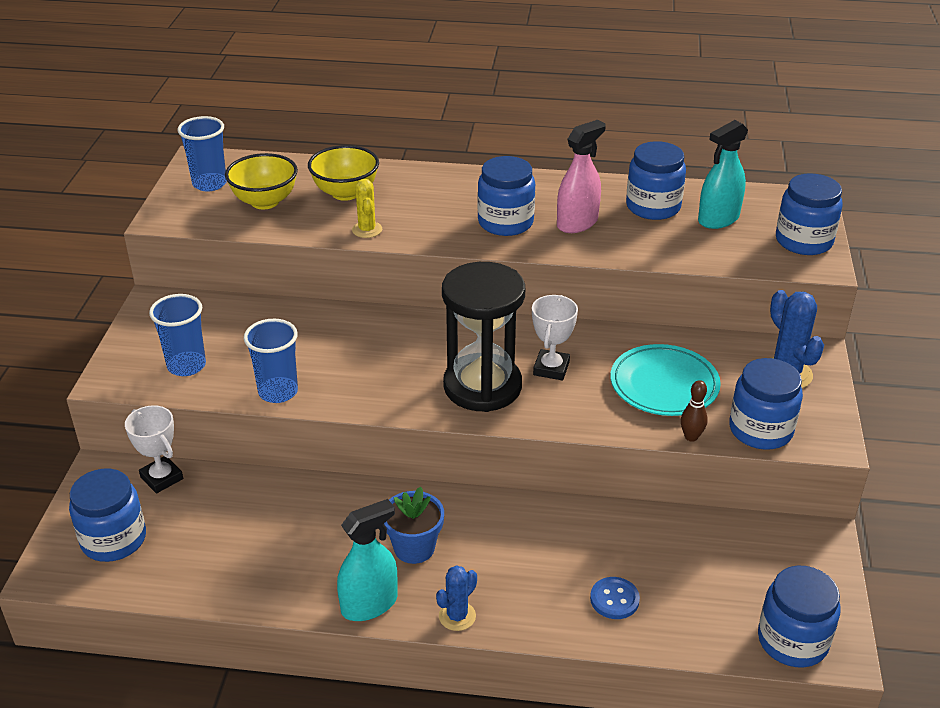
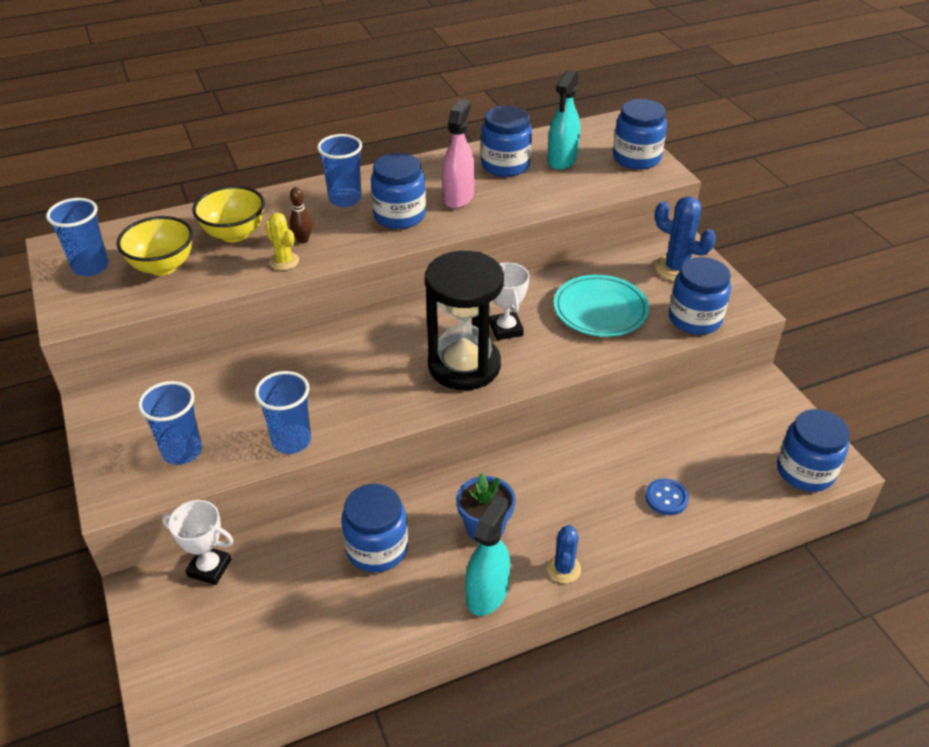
camera: 30 degrees left, 5 degrees up
blue jar [69,469,146,562] -> blue jar moved to [341,484,408,572]
brown bowling pin [681,380,708,442] -> brown bowling pin moved to [290,187,312,243]
none -> blue cup [317,134,362,207]

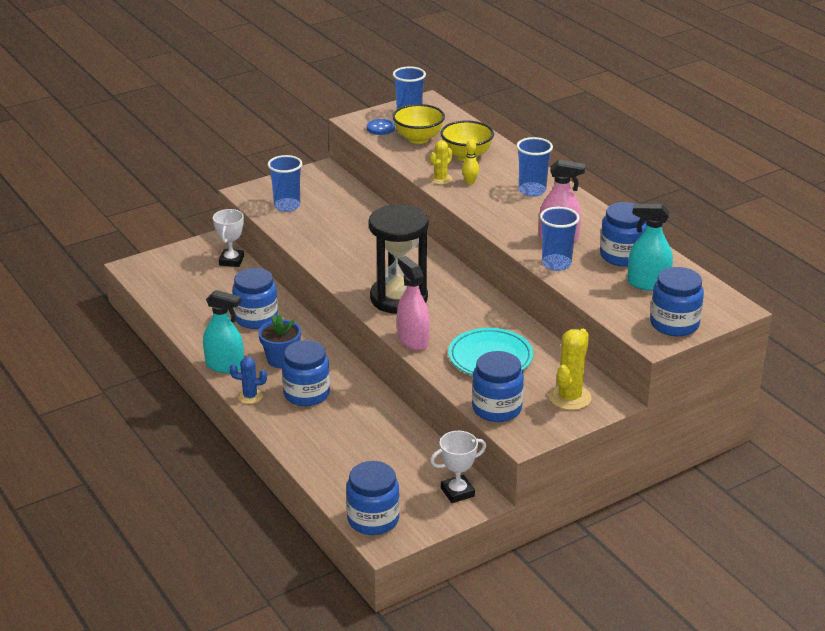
camera: 80 degrees right, 10 degrees down
blue cup [255,371,311,454] -> blue cup moved to [540,207,579,271]
brown bowling pin [290,187,312,243] -> yellow bowling pin [462,139,479,184]
blue jar [371,153,426,229] -> blue jar moved to [282,340,330,406]
white trophy [489,263,530,340] -> white trophy moved to [430,431,486,503]
blue button [645,478,689,515] -> blue button moved to [367,119,395,135]
blue cactus [655,197,716,281] -> yellow cactus [549,329,592,410]
none -> pink spray bottle [397,256,430,351]

